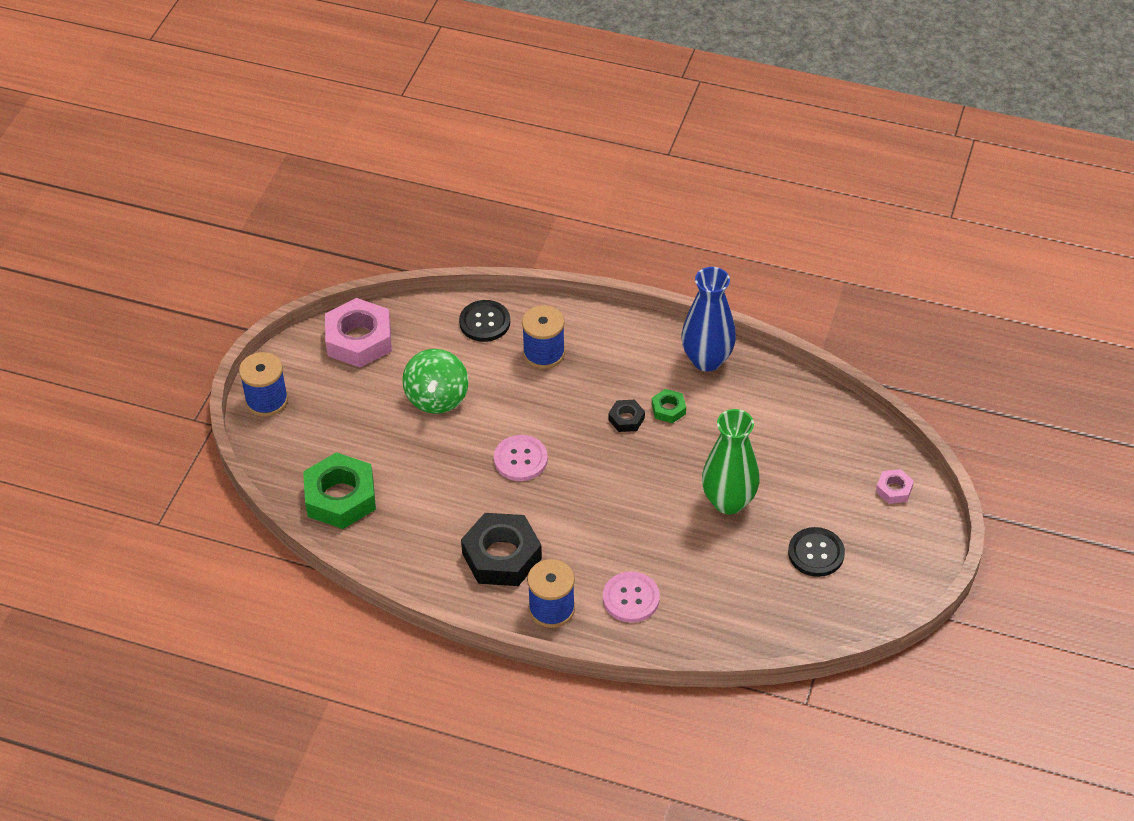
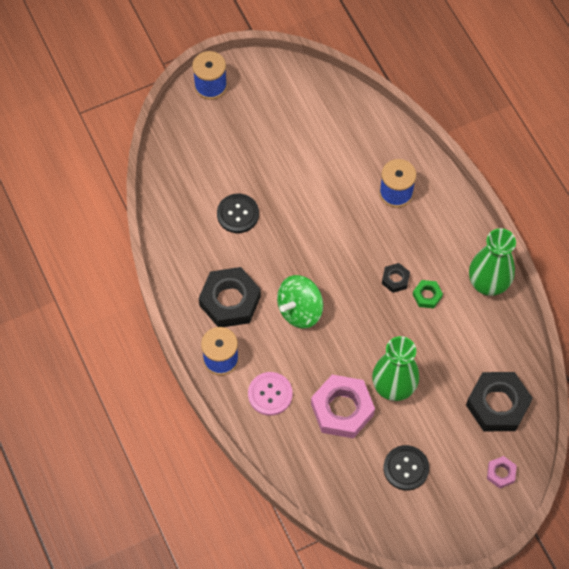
camera: 45 degrees right, 15 degrees up
green nut [303,452,376,529] -> none
pink nut [325,298,392,368] -> pink nut moved to [311,375,375,439]
green spinning top [402,349,469,414] -> green spinning top moved to [277,275,323,329]
black button [459,300,510,342] -> black button moved to [217,194,259,233]
pink button [494,435,548,481] -> none
blue vase [682,267,736,371] -> green vase [469,228,516,296]
none -> black nut [466,372,533,431]

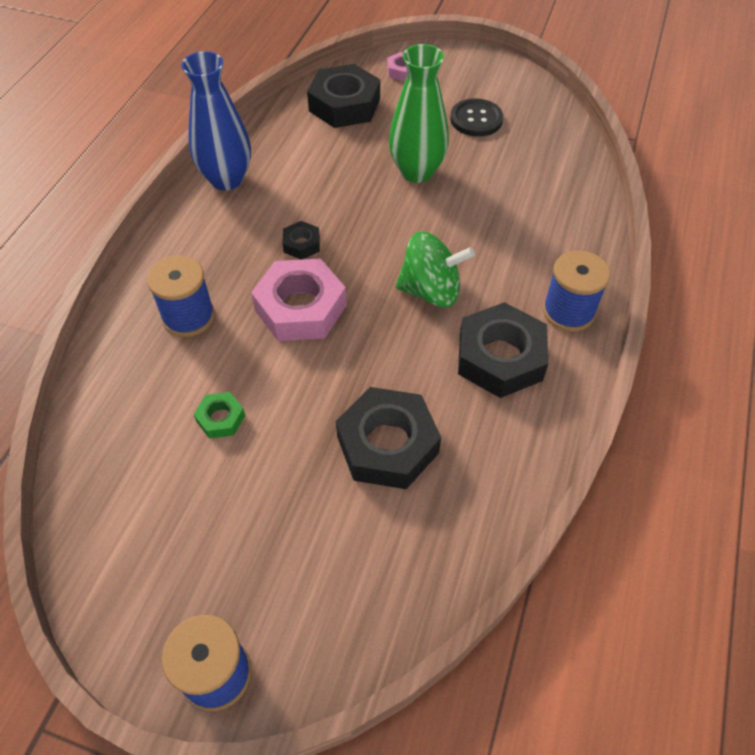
camera: 135 degrees left, 10 degrees down
black button [217,194,259,233] -> black nut [336,387,441,489]
pink button [248,372,293,416] -> none
pink nut [311,375,375,439] -> pink nut moved to [251,258,346,341]
green nut [413,280,443,308] -> green nut moved to [194,392,245,439]
green vase [469,228,516,296] -> blue vase [181,51,251,190]

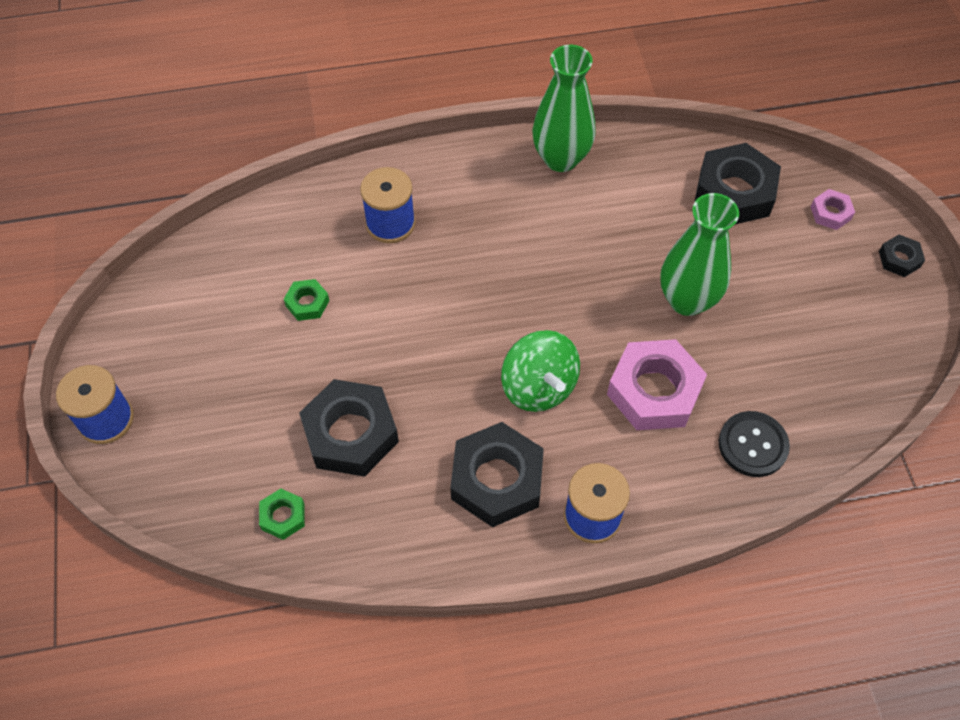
camera: 60 degrees right, 5 degrees up
blue vase [181,51,251,190] -> green vase [532,45,595,172]
pink nut [251,258,346,341] -> pink nut moved to [607,339,707,430]
black nut [282,221,320,260] -> black nut moved to [879,235,925,277]
black button [450,98,503,137] -> black button moved to [719,411,790,477]
none -> green nut [259,489,305,540]

